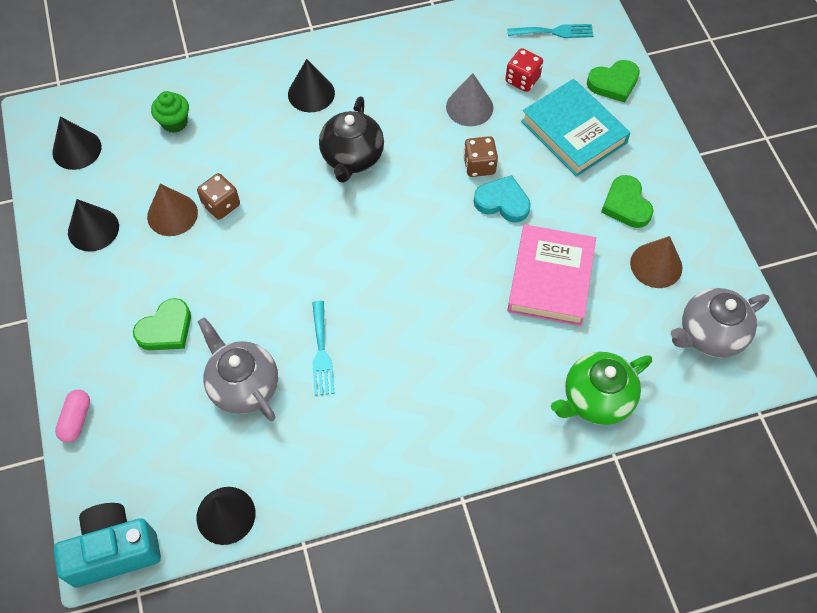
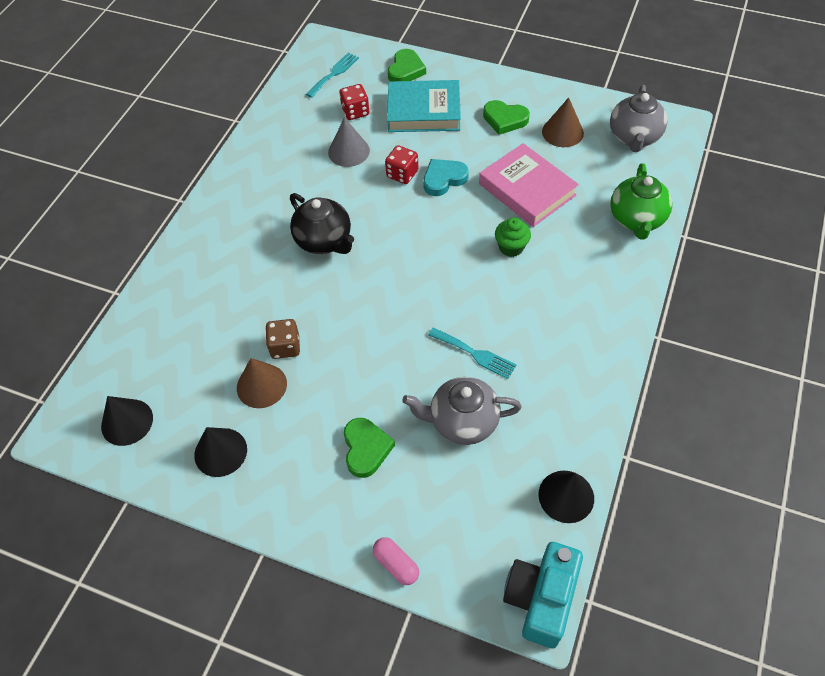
camera: 50 degrees left, 5 degrees down
green cupcake [151,91,189,133] -> green cupcake moved to [495,217,531,257]
black cone [288,59,335,112] -> none
brown dice [463,136,498,177] -> red dice [385,145,418,184]

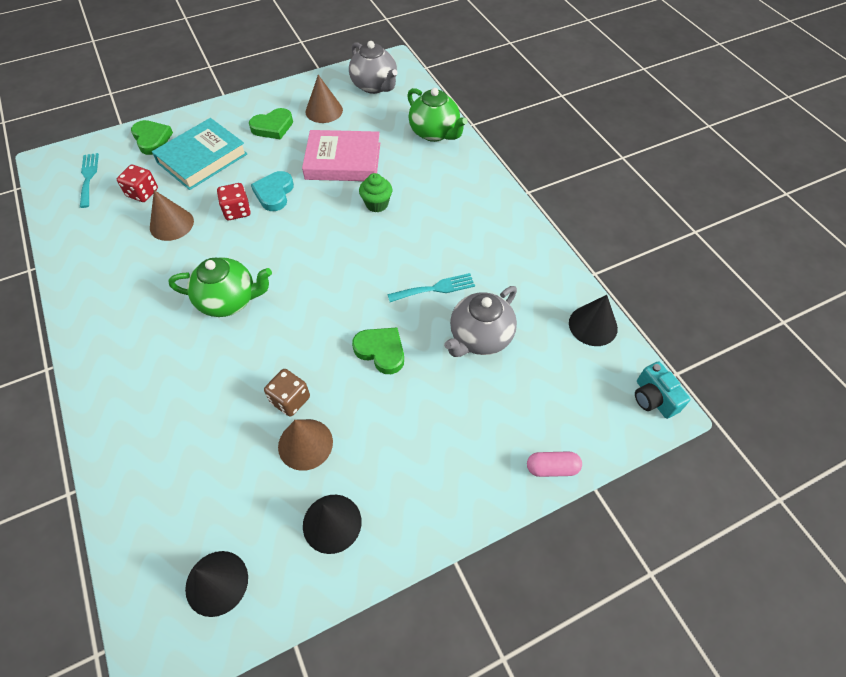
camera: 50 degrees left, 0 degrees up
black teapot [290,193,354,254] -> green teapot [169,257,272,317]
grey cone [328,117,370,167] -> brown cone [150,190,194,241]
green heart [344,418,395,478] -> green heart moved to [352,327,404,374]
turquoise camera [503,542,583,648] -> turquoise camera [635,361,690,419], size x0.63

